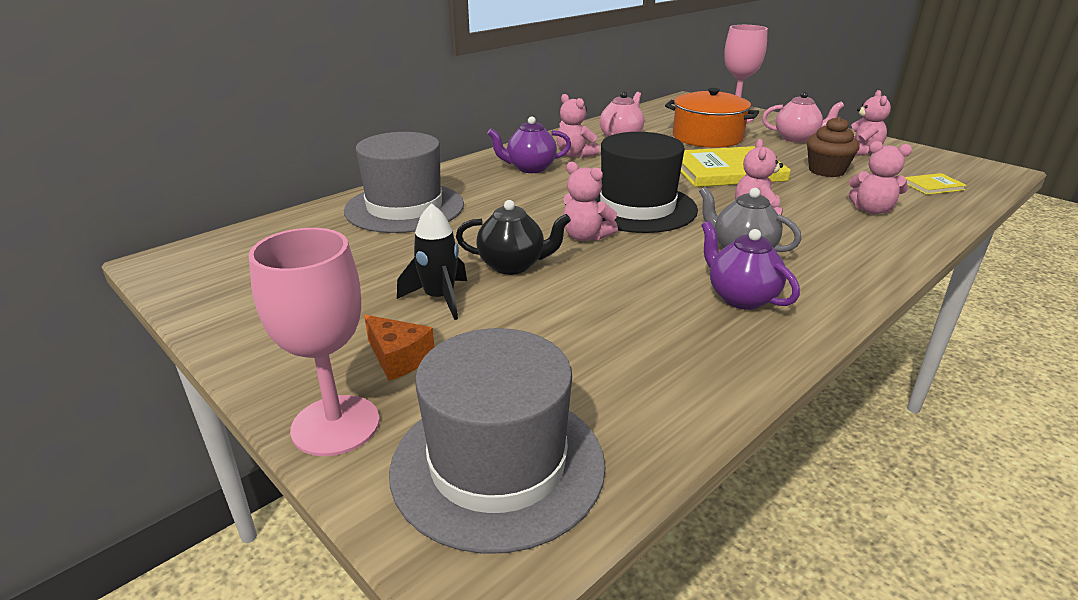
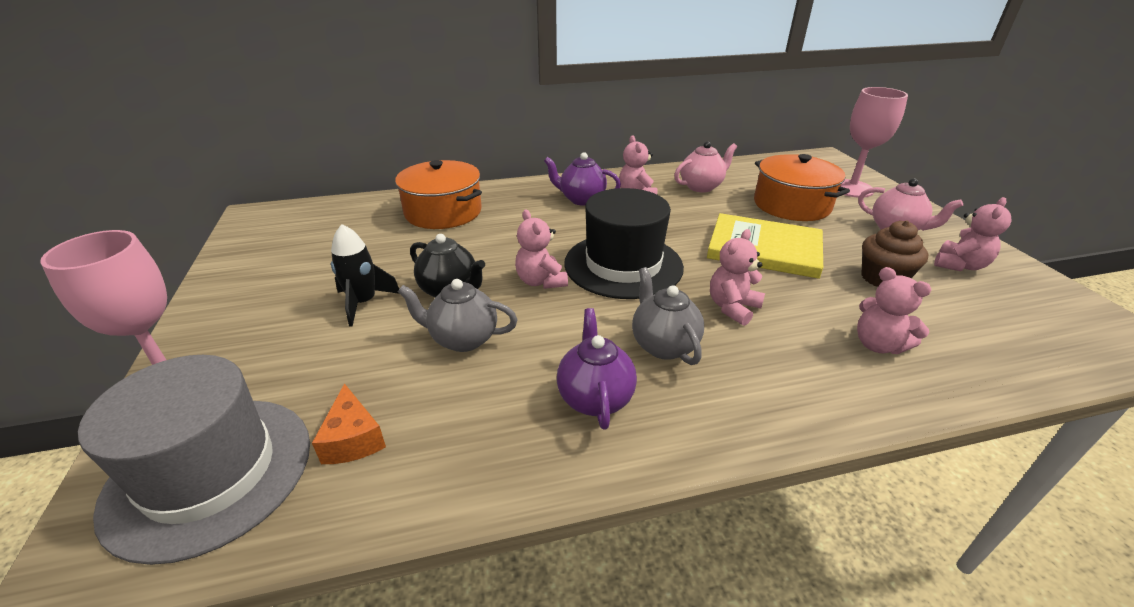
camera: 30 degrees right, 5 degrees up
grey hat [344,132,464,233] -> orange pot [395,160,482,229]
orange cheese [364,315,434,381] -> orange cheese moved to [312,383,386,464]
yellow book [905,173,967,195] -> none
none -> grey teapot [398,279,518,352]

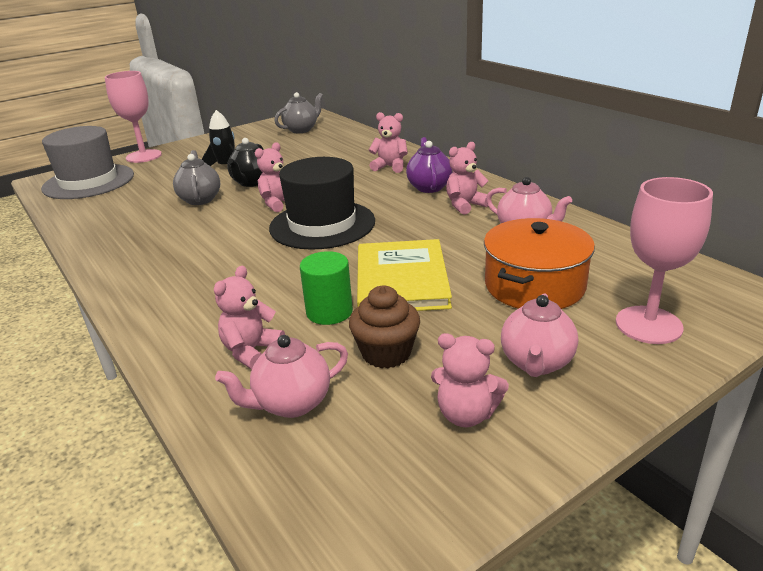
camera: 70 degrees right, 5 degrees down
orange cheese [312,383,386,464] -> none
orange pot [395,160,482,229] -> none
purple teapot [557,308,637,430] -> none
grey teapot [632,267,704,365] -> grey teapot moved to [275,92,323,133]
pink teddy bear [710,229,765,326] -> pink teddy bear moved to [369,112,408,173]
none -> pink teapot [215,335,348,418]
none -> green cylinder [300,251,353,325]

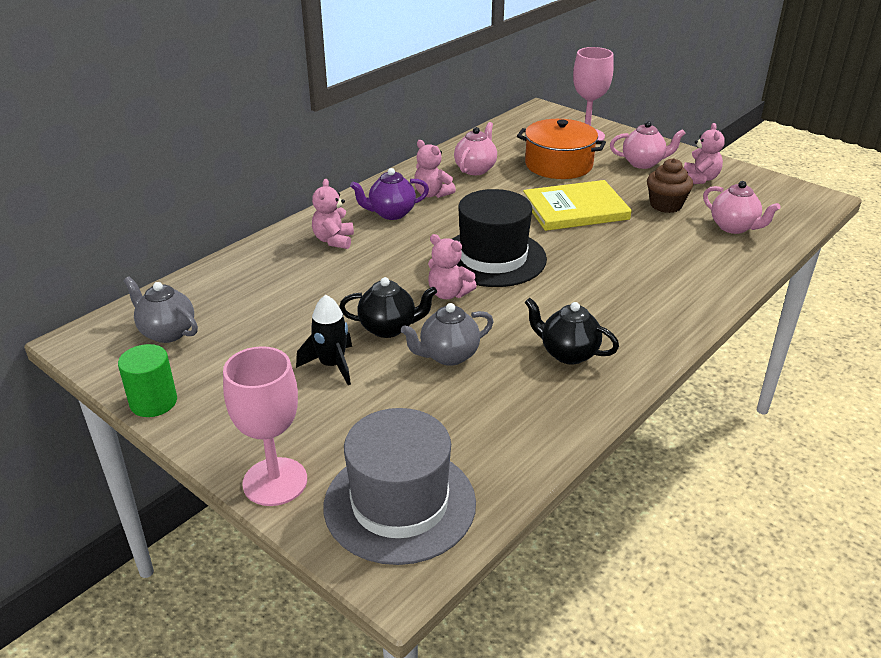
camera: 105 degrees left, 5 degrees up
pink teddy bear [214,266,285,370] -> none
green cylinder [300,251,353,325] -> green cylinder moved to [118,344,177,417]
none -> black teapot [525,298,619,364]

